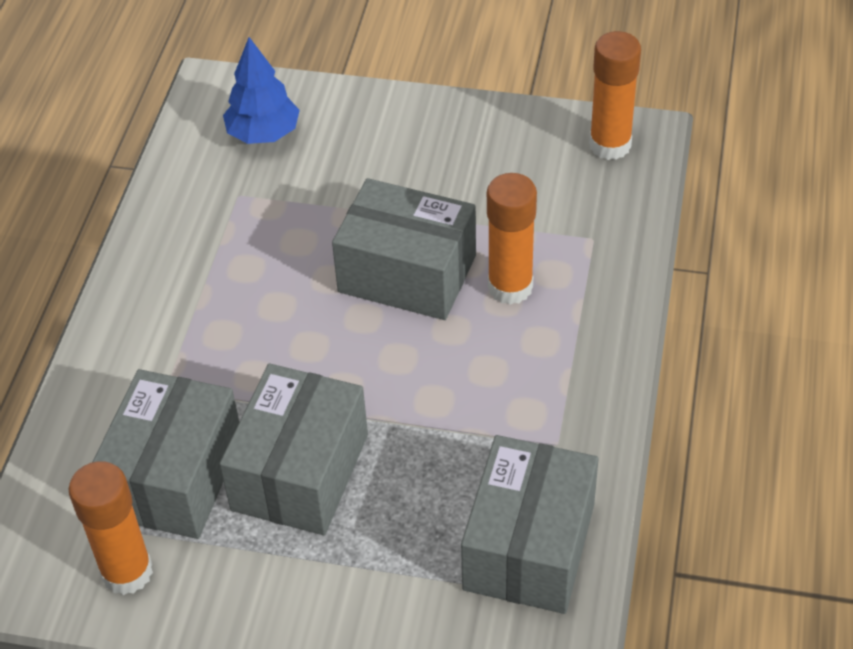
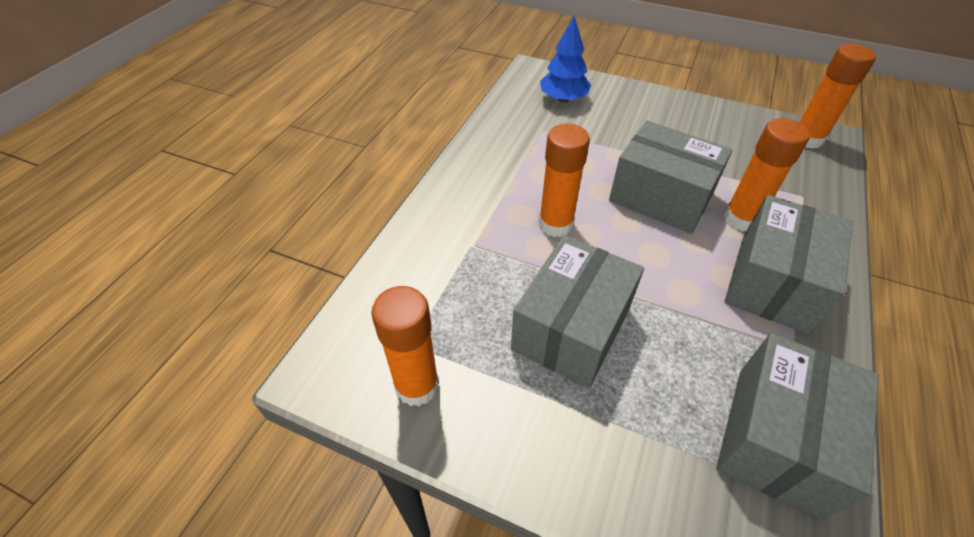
camera: 10 degrees right, 0 degrees up
grey box [93,369,239,539] -> grey box moved to [724,195,853,334]
none -> orange glue stick [539,124,590,237]

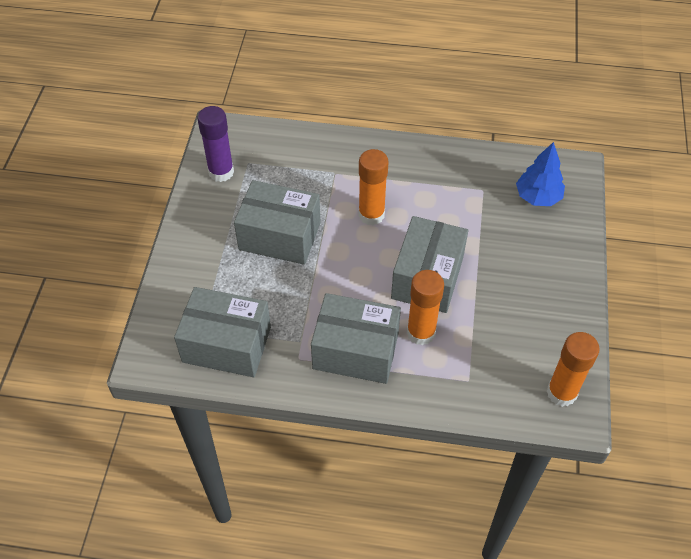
camera: 75 degrees right, 5 degrees up
orange glue stick [371,286,439,406] -> purple glue stick [197,106,234,182]

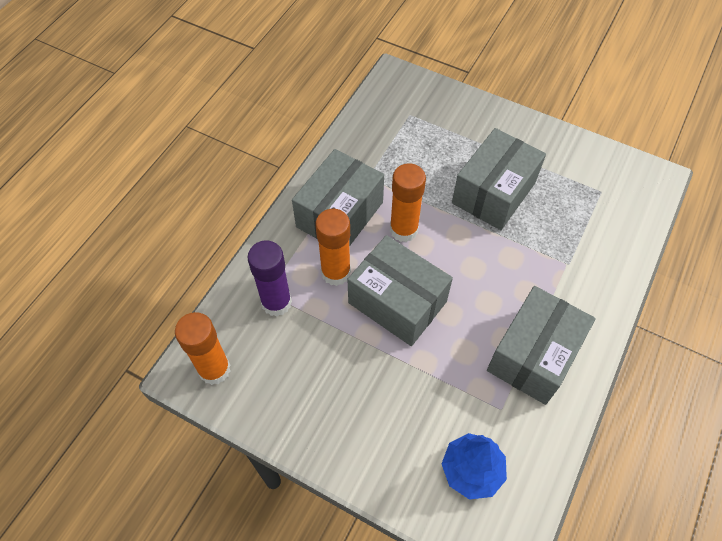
camera: 110 degrees right, 5 degrees up
grey box [174,287,271,377] -> grey box moved to [487,286,596,405]
purple glue stick [197,106,234,182] -> purple glue stick moved to [247,240,292,316]
orange glue stick [358,149,389,225] -> orange glue stick moved to [390,163,426,242]

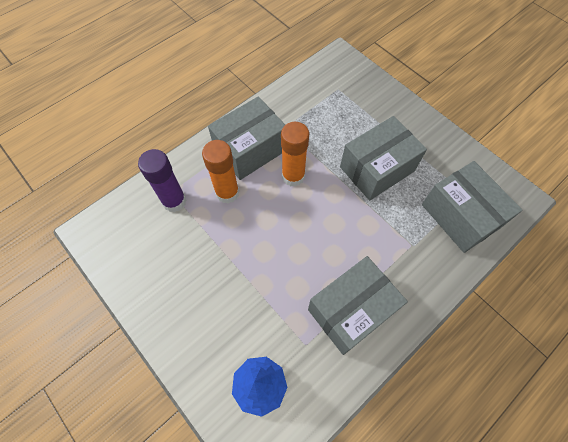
camera: 20 degrees right, 5 degrees up
orange glue stick [175,312,230,385] -> none
grey box [347,235,453,346] -> grey box moved to [422,161,522,253]

